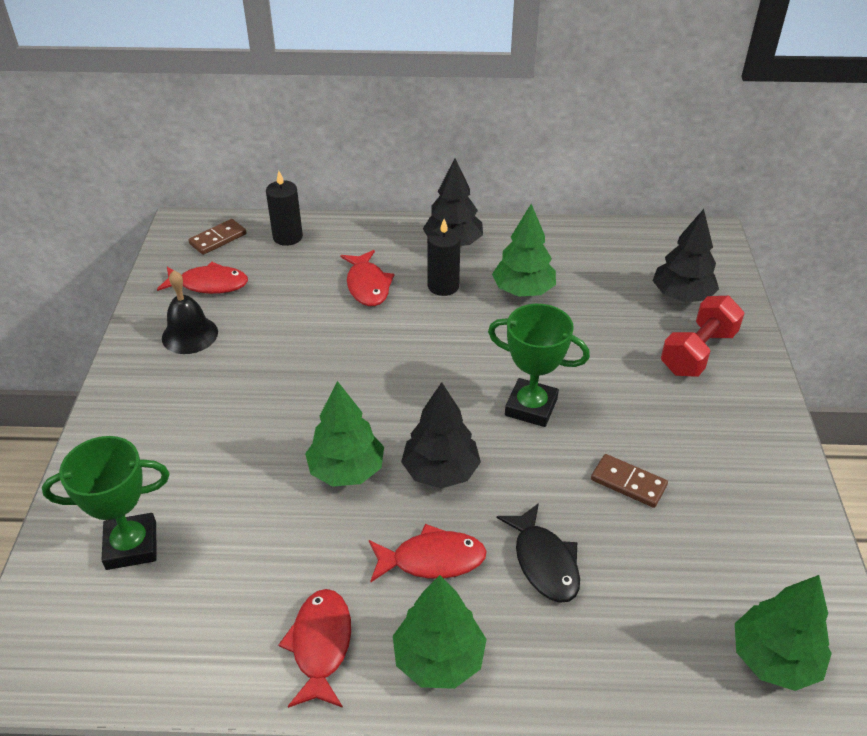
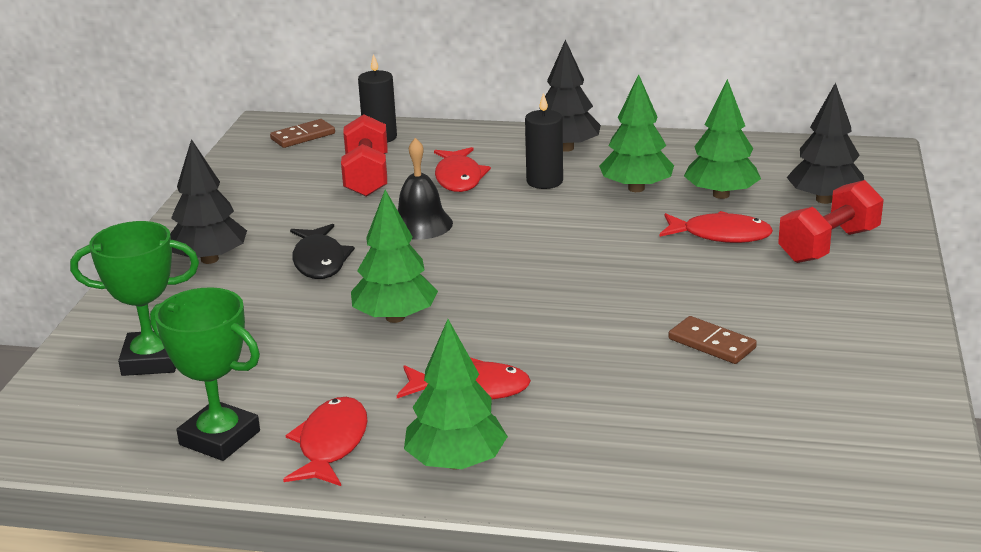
camera: 10 degrees right, 15 degrees down
red fish [157,262,248,294] -> red fish moved to [659,211,773,243]
black bell [162,270,218,354] -> black bell moved to [398,138,453,240]
black tree [401,382,481,489] -> black tree moved to [170,139,247,264]
green trophy [488,304,590,427] -> green trophy moved to [150,287,260,461]
black fish [497,503,580,603] -> black fish moved to [290,224,355,279]
green tree [735,575,832,691] -> green tree moved to [684,79,761,199]
none -> red dumbbell [341,114,388,197]

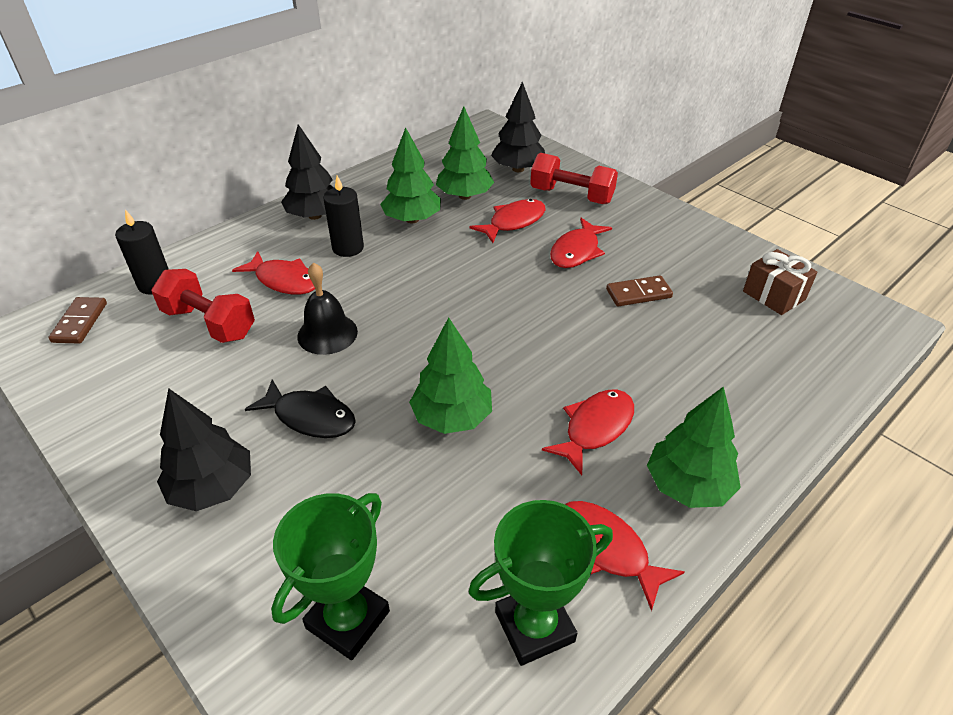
camera: 55 degrees left, 15 degrees up
red dumbbell [778,180,884,263] -> red dumbbell turned 60 degrees counterclockwise [530,153,618,204]
none -> red fish [550,218,612,268]
none -> brown gift [743,249,817,315]

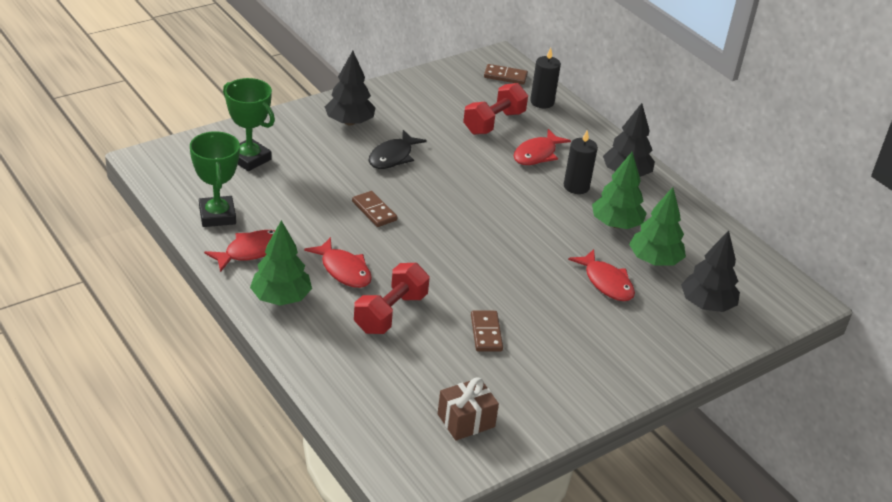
camera: 95 degrees right, 5 degrees down
black bell [297,262,358,355] -> none
green tree [409,317,492,434] -> brown domino [352,191,397,227]
red dumbbell [530,153,618,204] -> red dumbbell moved to [354,263,429,334]
red fish [550,218,612,268] -> none

